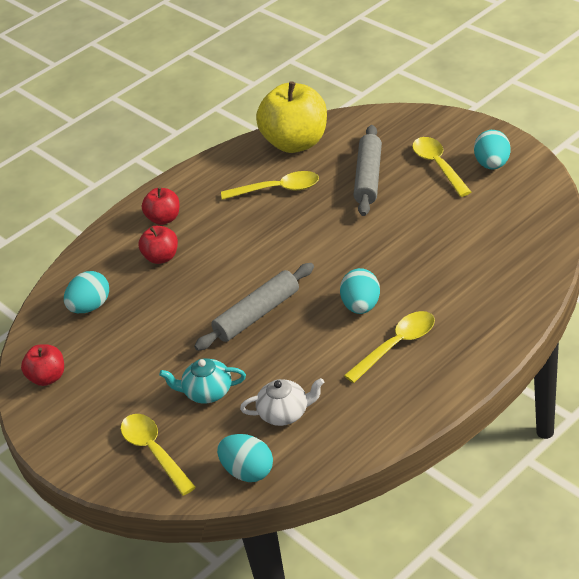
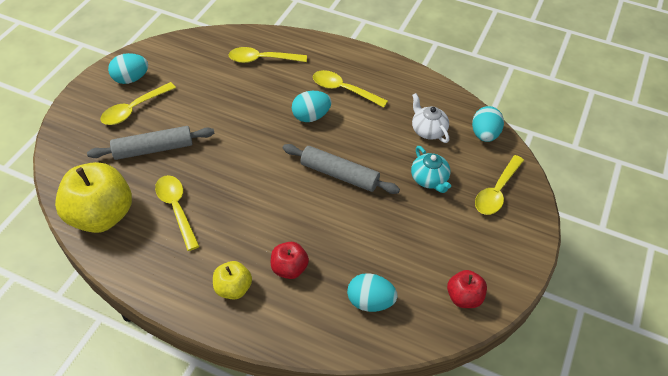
camera: 120 degrees left, 10 degrees up
red apple [142,188,179,225] -> yellow apple [213,261,252,299]
none -> yellow spoon [229,47,307,63]

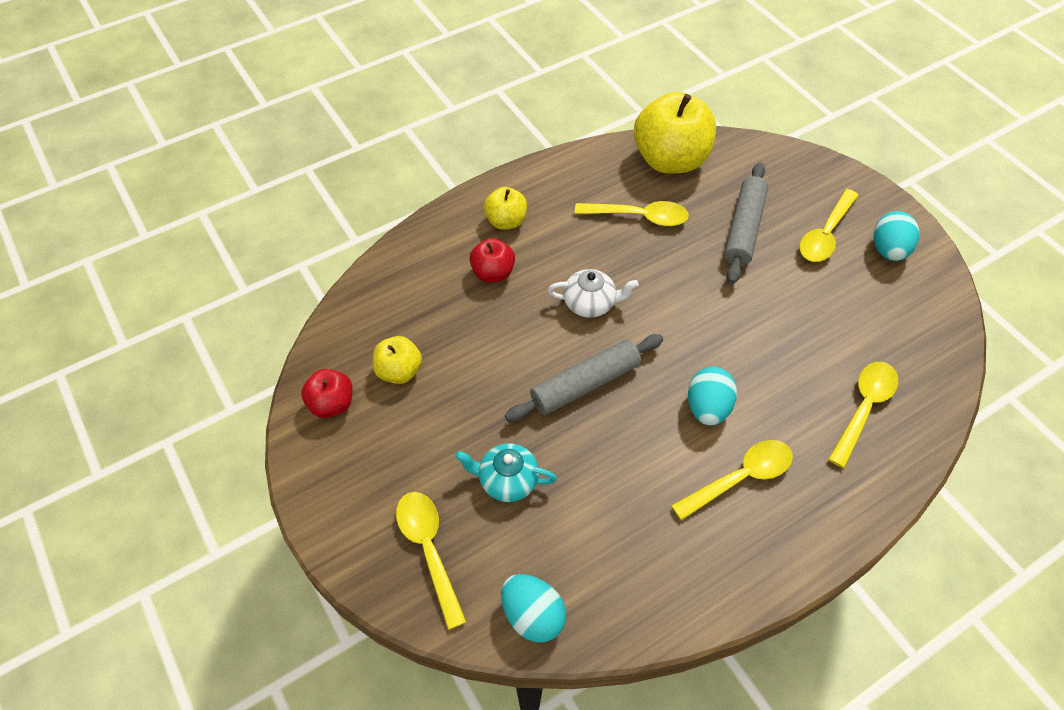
camera: 125 degrees right, 5 degrees up
yellow spoon [101,82,176,125] -> yellow spoon turned 135 degrees counterclockwise [799,189,859,262]
turquoise egg [347,273,397,312] -> none
white teapot [412,93,449,143] -> white teapot moved to [547,269,639,318]
none -> yellow apple [373,336,422,384]

